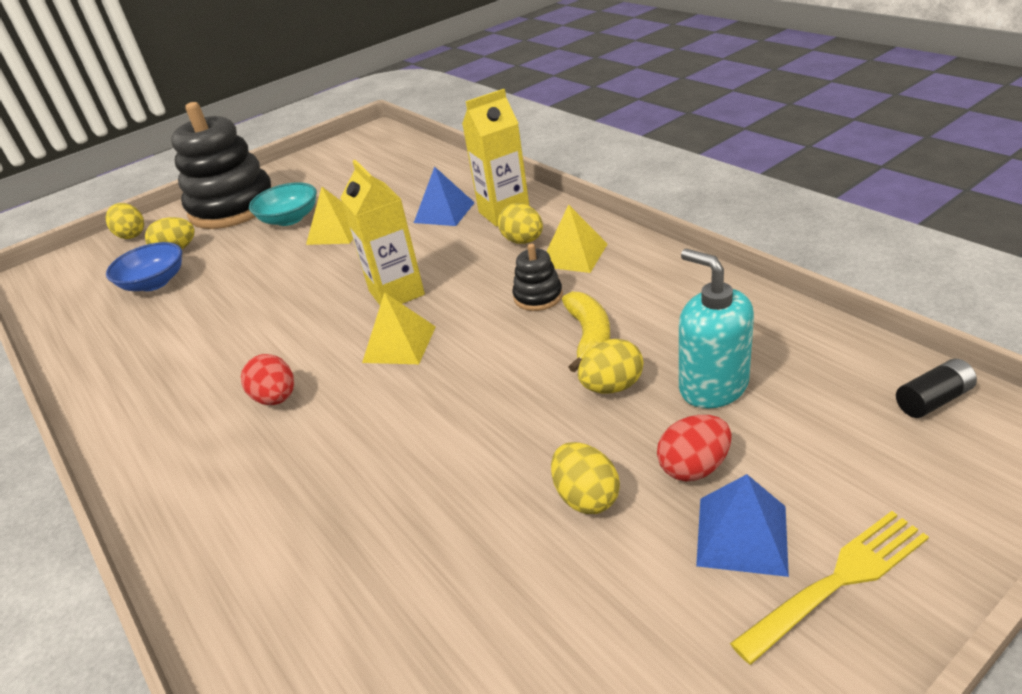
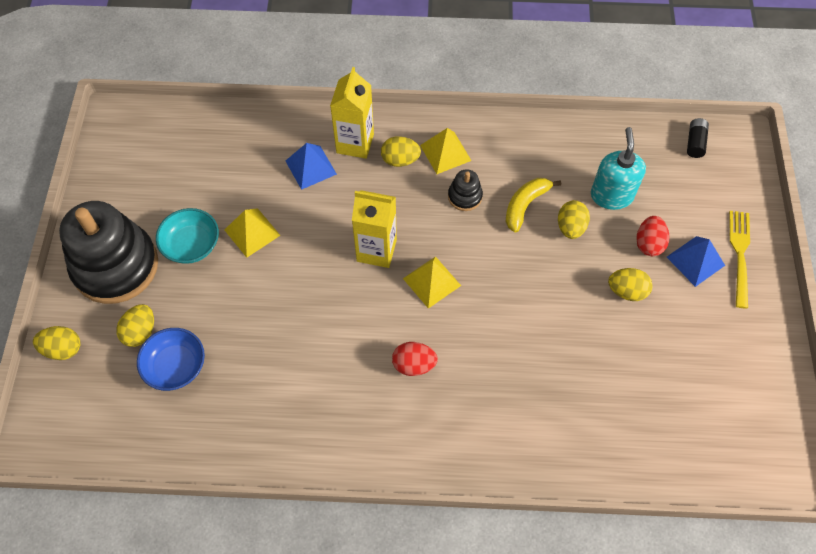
camera: 55 degrees left, 25 degrees up
yellow banana [562,292,610,373] -> yellow banana turned 90 degrees counterclockwise [506,178,561,233]
turquoise soap dispenser [679,249,754,409] -> turquoise soap dispenser turned 90 degrees clockwise [591,127,646,210]

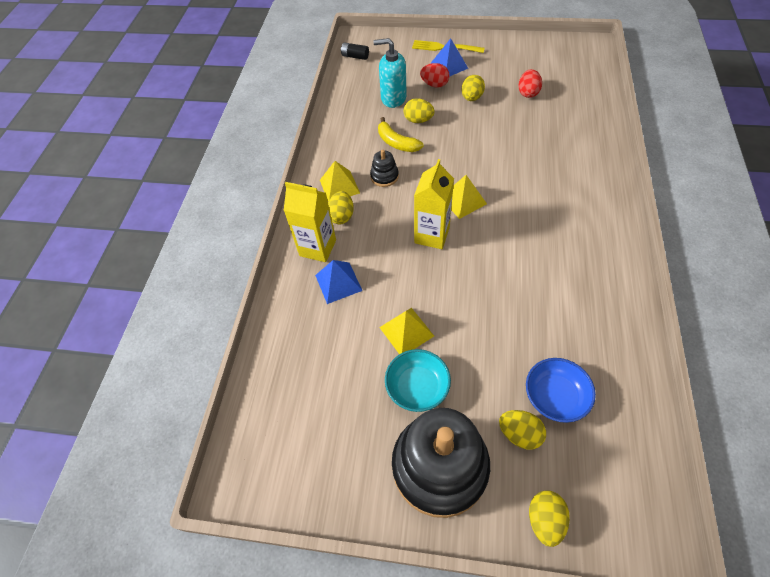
camera: 80 degrees left, 5 degrees down
red egg [392,342,438,376] -> red egg moved to [519,69,542,98]

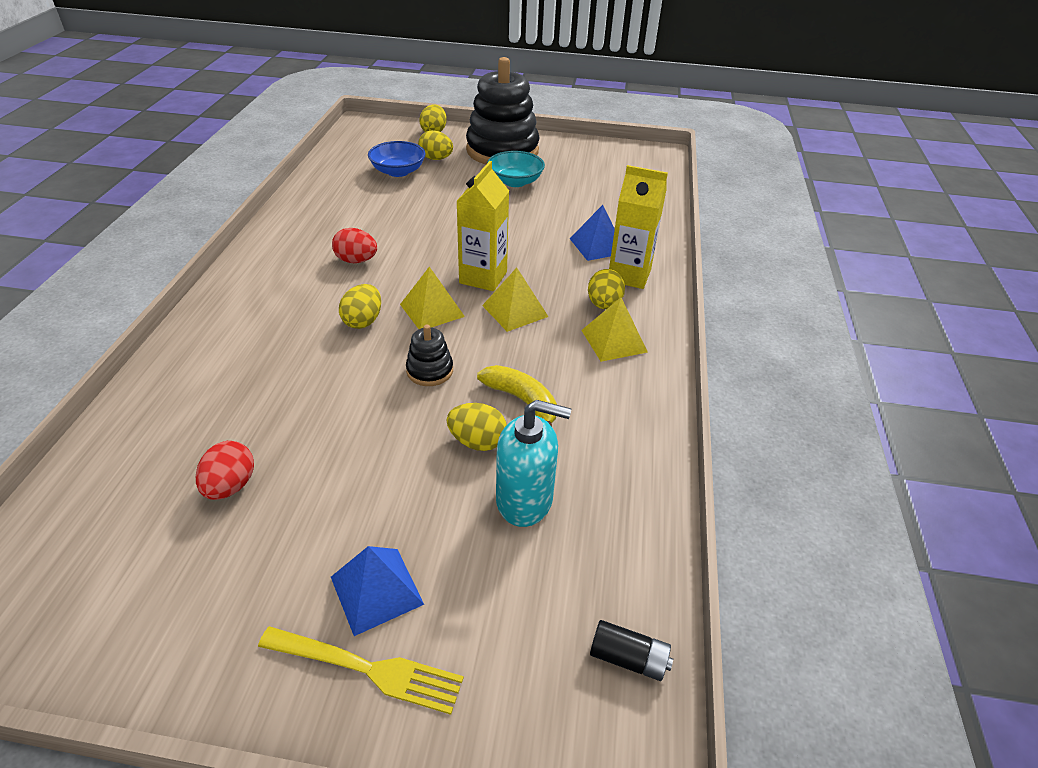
camera: 175 degrees right, 15 degrees down
black stacking toy [370,150,399,187] -> black stacking toy moved to [406,325,453,386]
yellow pyramid [379,308,434,354] -> yellow pyramid moved to [482,268,549,332]
red egg [420,63,450,87] -> red egg moved to [332,228,377,263]
yellow egg [462,75,485,101] -> yellow egg moved to [339,284,381,329]

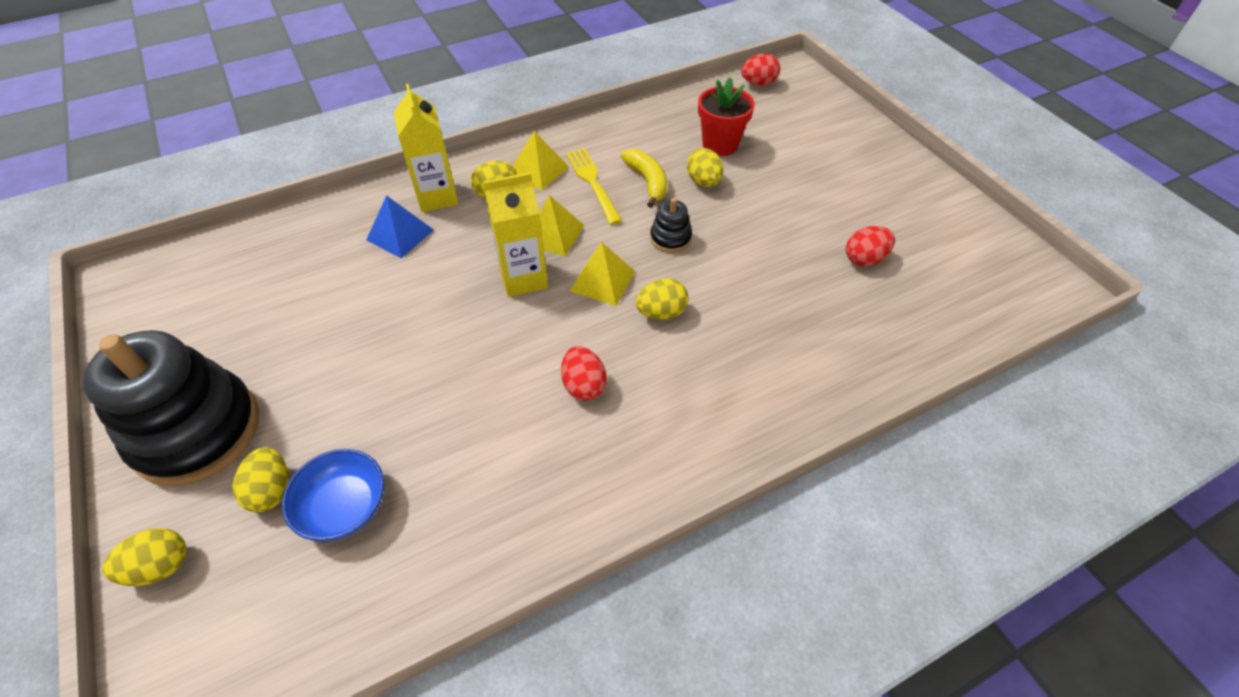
camera: 125 degrees left, 10 degrees up
yellow fork [258,626,464,715] -> yellow fork moved to [566,148,622,225]
blue pyramid [331,546,424,636] -> none
yellow banana [477,365,557,427] -> yellow banana turned 150 degrees clockwise [620,149,667,208]
turquoise bowl [487,151,545,187] -> none
turquoise soap dispenser [496,400,571,527] -> red flower pot [698,77,755,156]
black battery [590,620,673,681] -> red egg [741,53,780,86]

